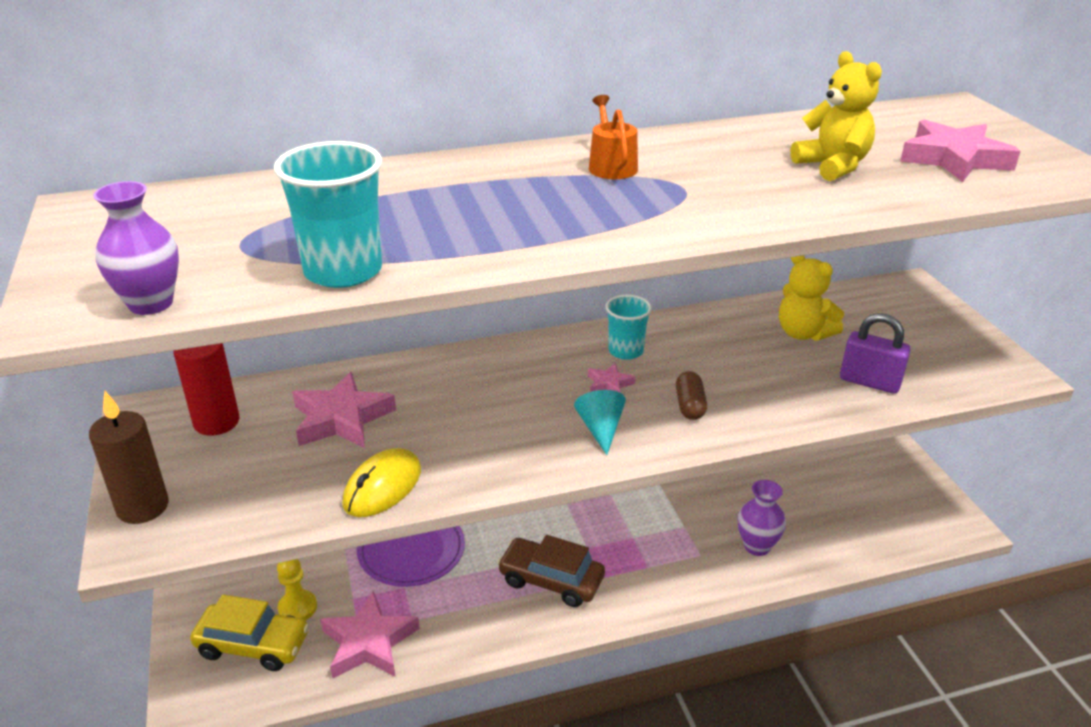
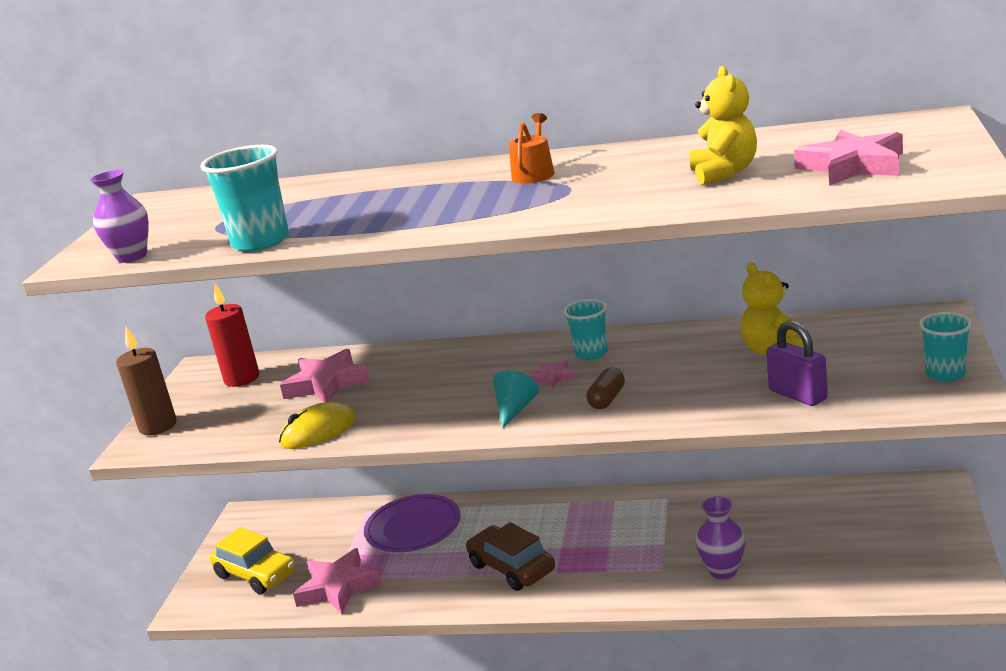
camera: 30 degrees right, 10 degrees down
yellow pawn [277,559,317,620] -> none
none -> turquoise cup [919,312,972,382]

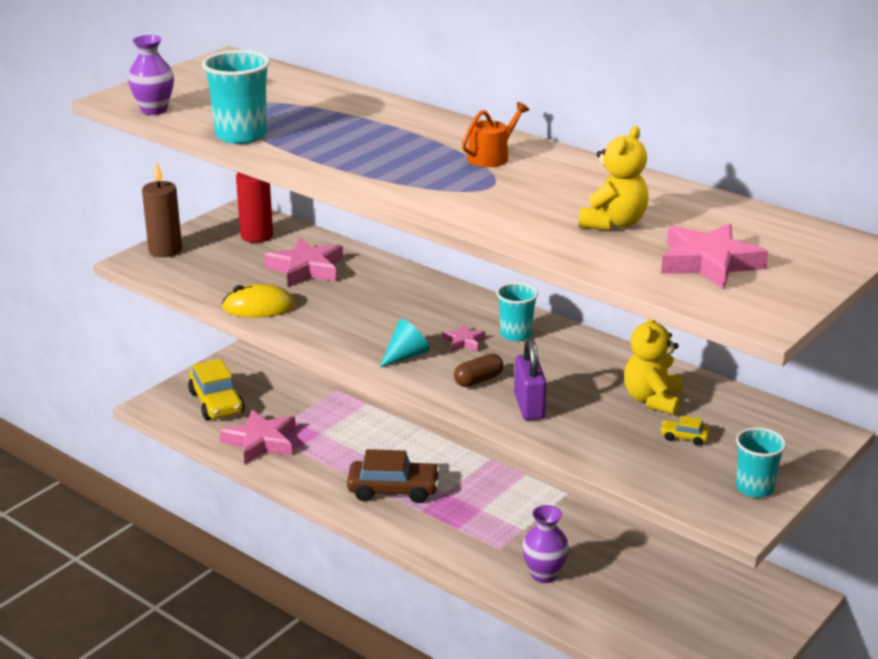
camera: 25 degrees right, 5 degrees up
purple plate [364,494,461,552] -> none
brown car [466,522,555,591] -> brown car turned 105 degrees clockwise [347,449,440,503]
purple padlock [766,321,828,406] -> purple padlock moved to [514,339,547,420]
none -> yellow car [660,416,710,446]

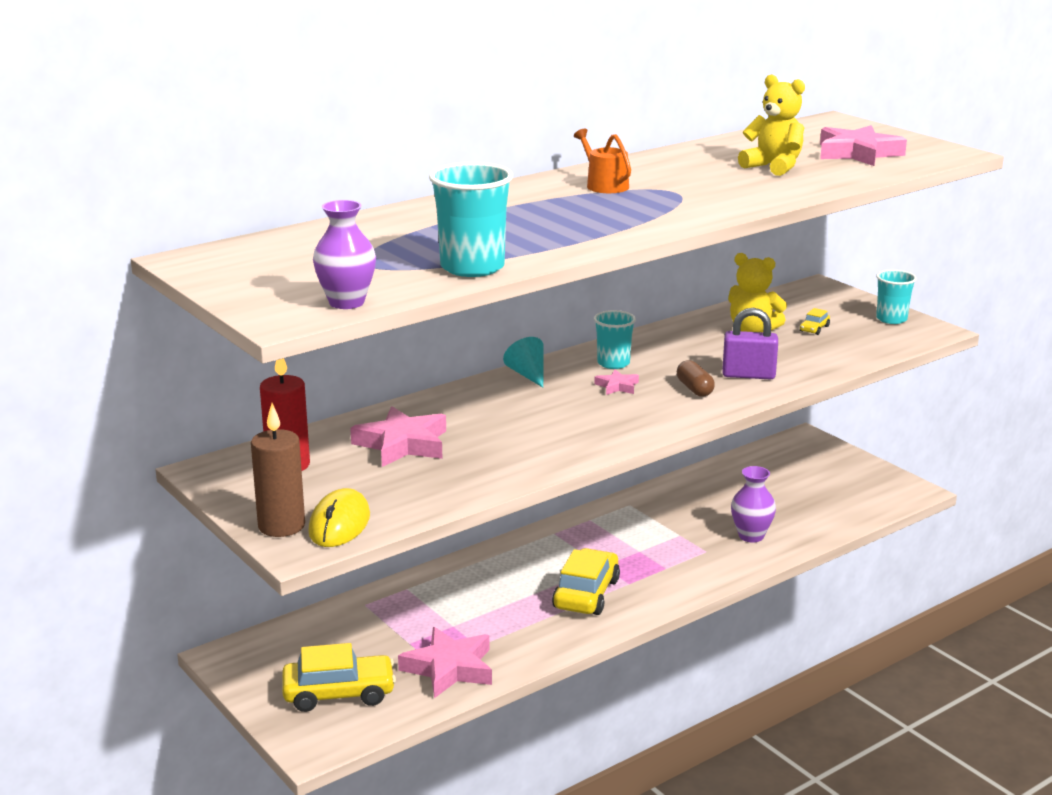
camera: 75 degrees left, 5 degrees down
yellow mouse [222,284,296,317] -> yellow mouse moved to [308,488,370,547]
brown car [347,449,440,503] -> yellow car [552,548,620,615]
turquoise cone [379,319,430,368] -> turquoise cone moved to [503,337,544,387]

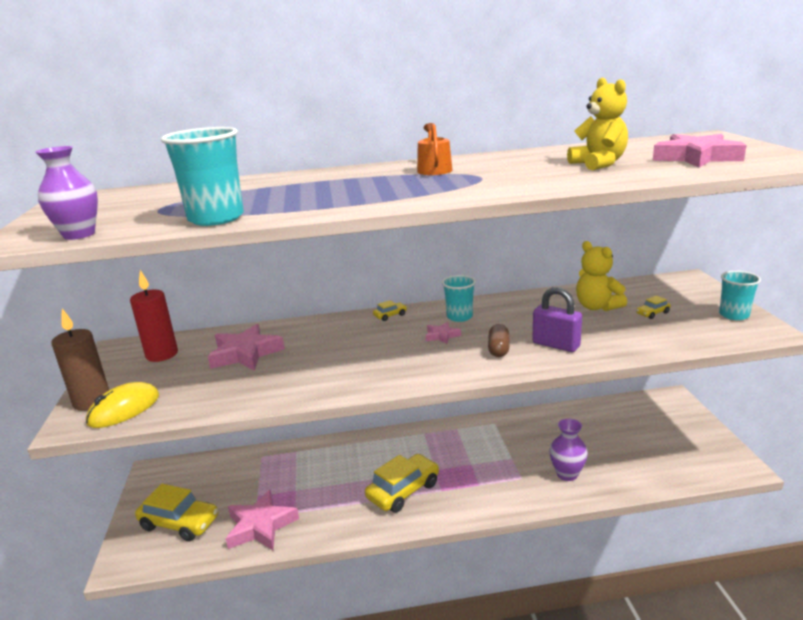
camera: 30 degrees right, 0 degrees up
turquoise cone [503,337,544,387] -> yellow car [373,300,407,321]

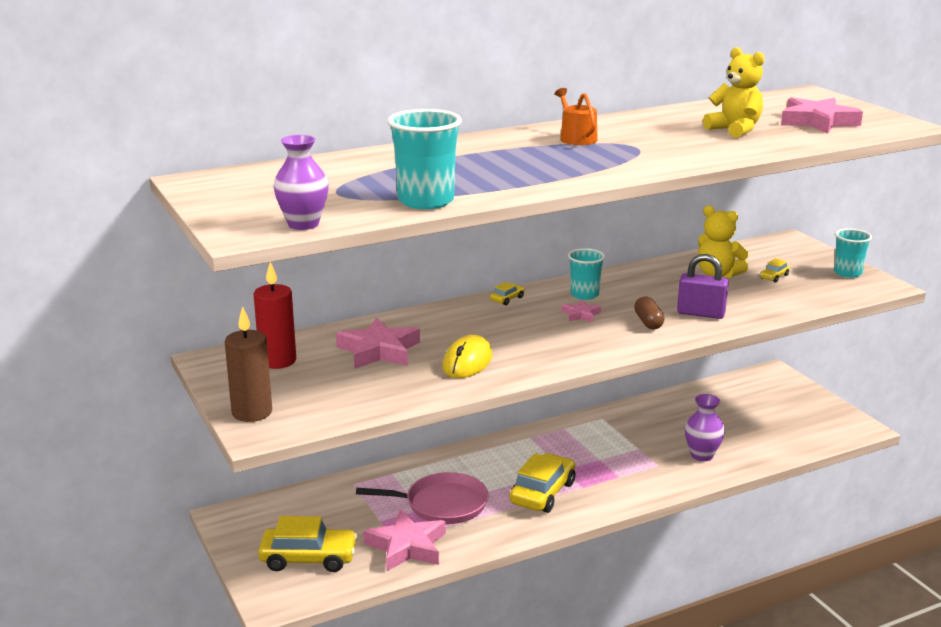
camera: 20 degrees left, 0 degrees up
yellow mouse [86,382,159,428] -> yellow mouse moved to [443,335,492,378]
none -> pink pan [356,472,489,524]

